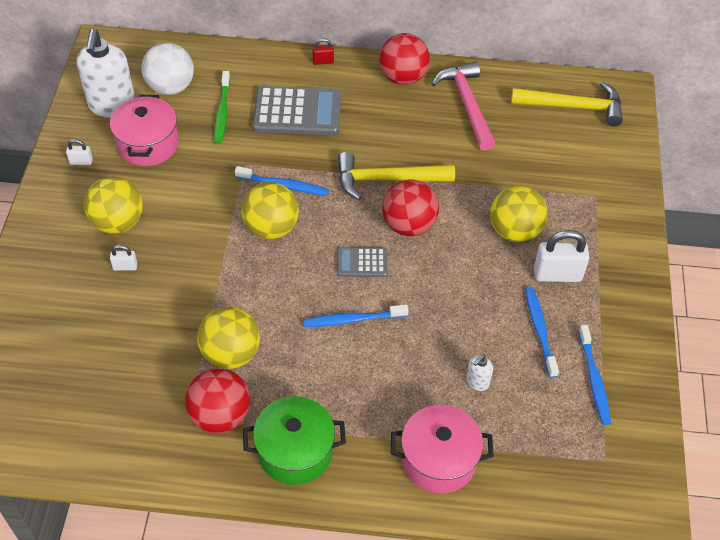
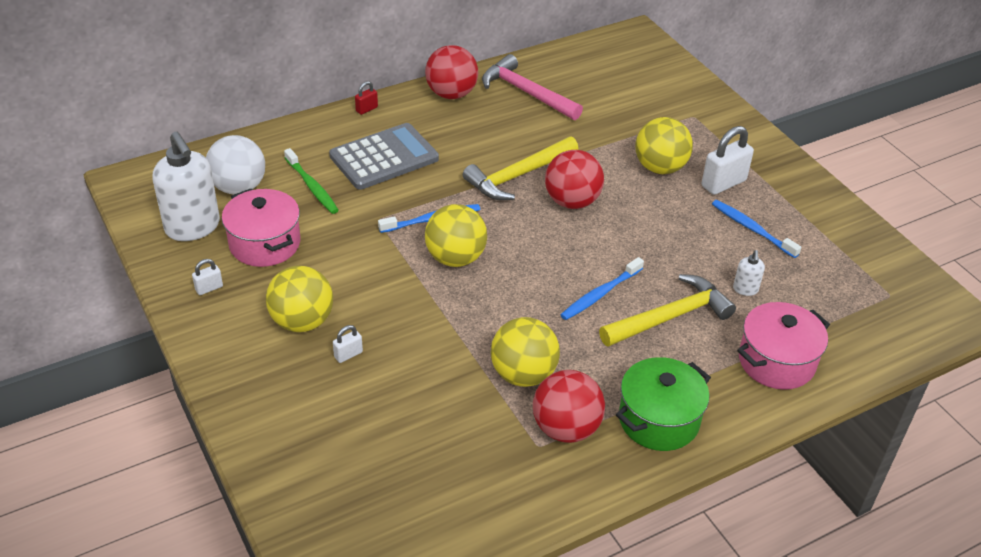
camera: 35 degrees left, 10 degrees down
grey calculator [337,247,387,277] -> none
yellow hammer [511,82,623,126] -> yellow hammer moved to [599,274,736,347]
blue toothbrush [578,325,611,425] -> none

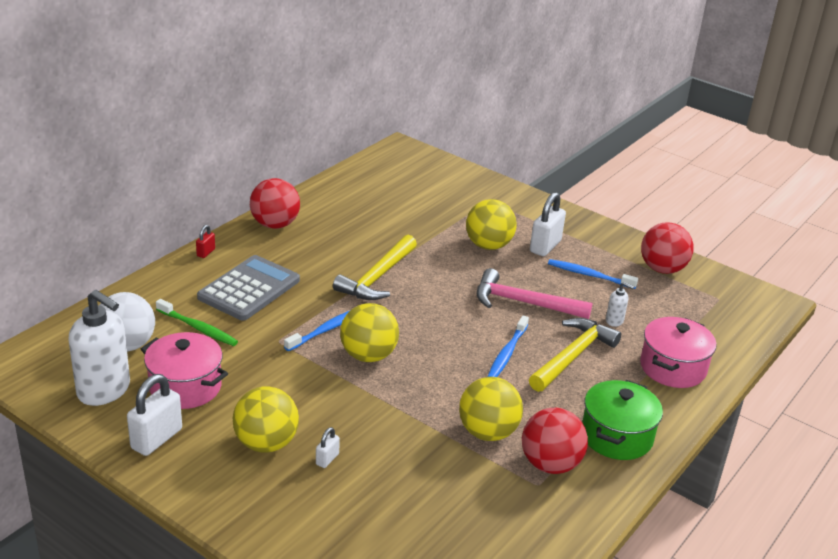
camera: 25 degrees left, 10 degrees down
white padlock [192,259,223,295] -> white padlock [127,374,182,456], size x1.99
pink hammer [482,54,583,120] -> pink hammer moved to [477,268,592,319]
red ball [545,150,604,209] -> red ball moved to [641,222,693,274]
white soap dispenser [733,250,765,296] -> white soap dispenser turned 45 degrees counterclockwise [606,282,634,327]

